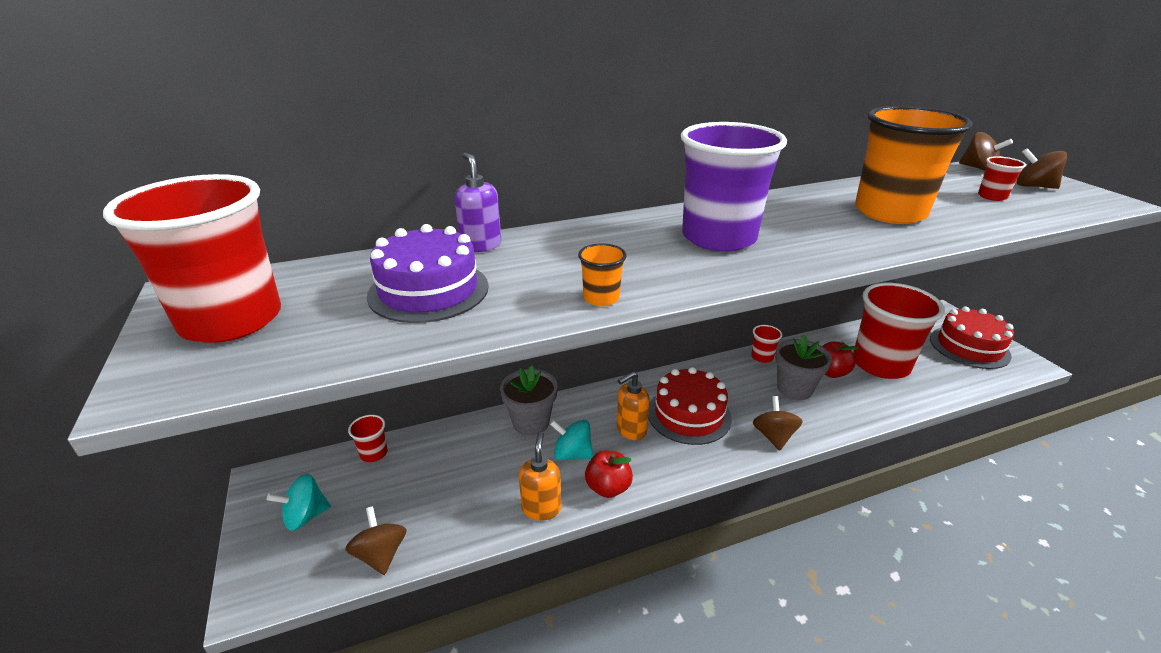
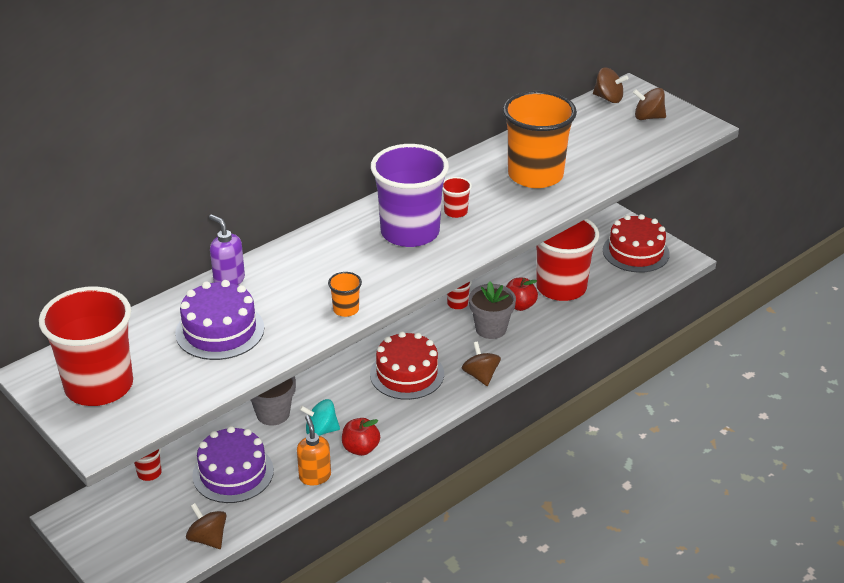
camera: 20 degrees left, 5 degrees up
turquoise spinning top [267,474,331,531] -> none
orange soap dispenser [617,371,650,440] -> none
red cup [978,156,1026,201] -> red cup moved to [443,177,472,218]
none -> purple cake [192,426,274,503]

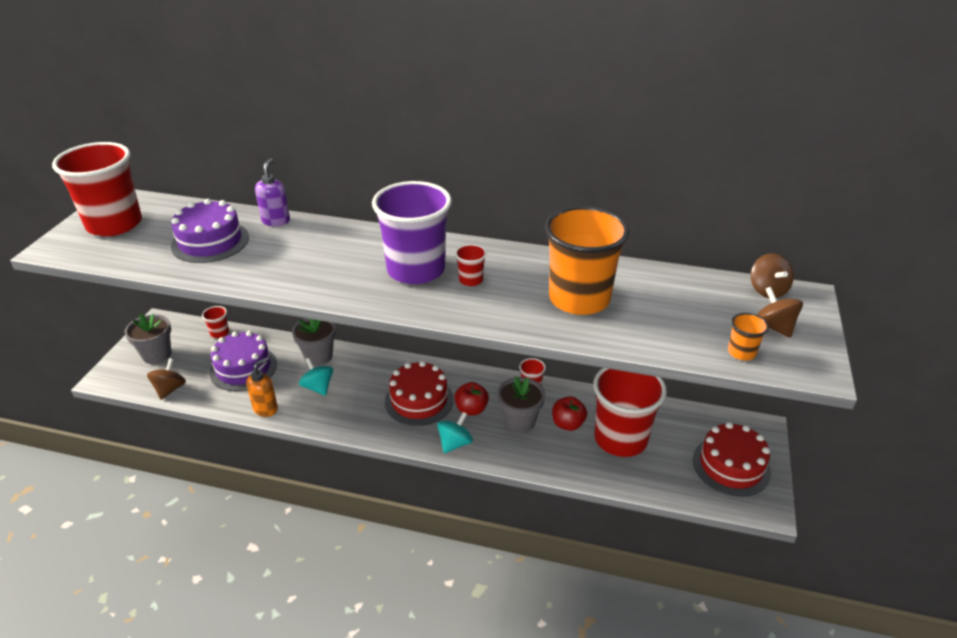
camera: 55 degrees right, 0 degrees up
orange cup [328,272,362,317] -> orange cup moved to [728,313,769,360]
red apple [342,418,380,456] -> red apple moved to [454,382,489,415]
brown spinning top [462,342,501,386] -> turquoise spinning top [437,412,473,453]
none -> grey flower pot [125,313,171,364]

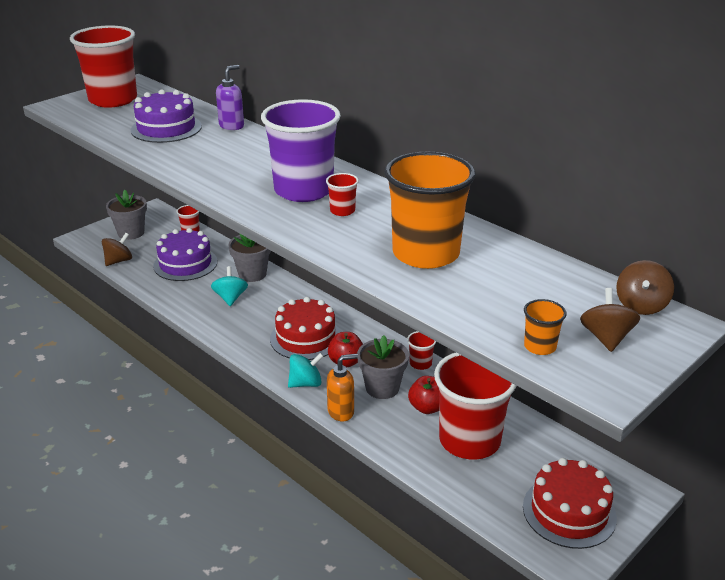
camera: 30 degrees right, 5 degrees down
orange soap dispenser [246,357,278,417] -> orange soap dispenser moved to [327,354,358,421]

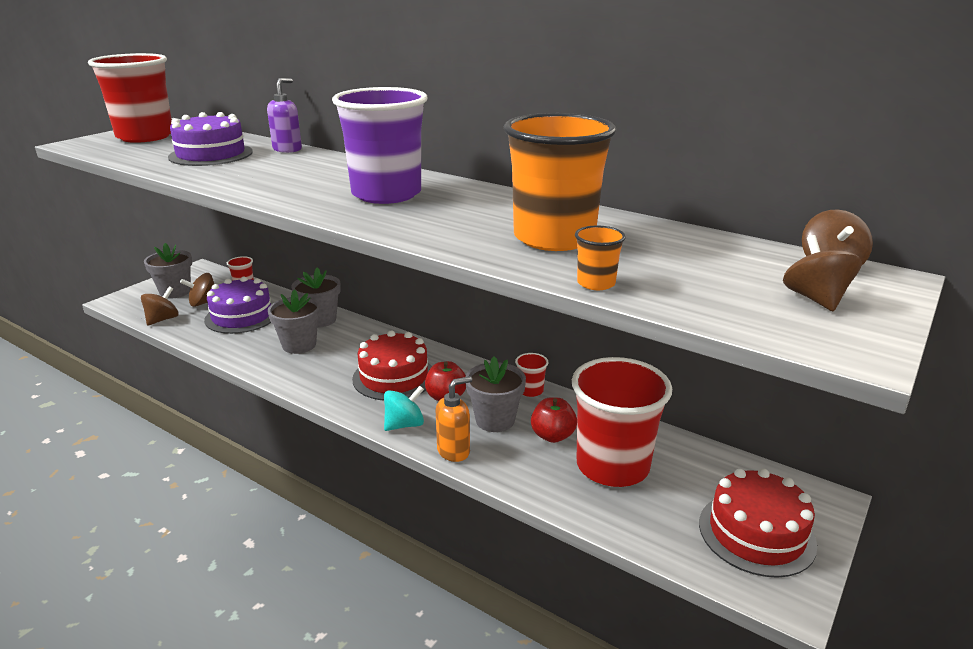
camera: 10 degrees left, 5 degrees down
turquoise spinning top [211,266,248,306] -> grey flower pot [268,289,320,354]
red cup [326,173,359,216] -> none
orange cup [524,299,567,355] -> orange cup moved to [575,226,626,290]
none -> brown spinning top [180,273,214,307]

